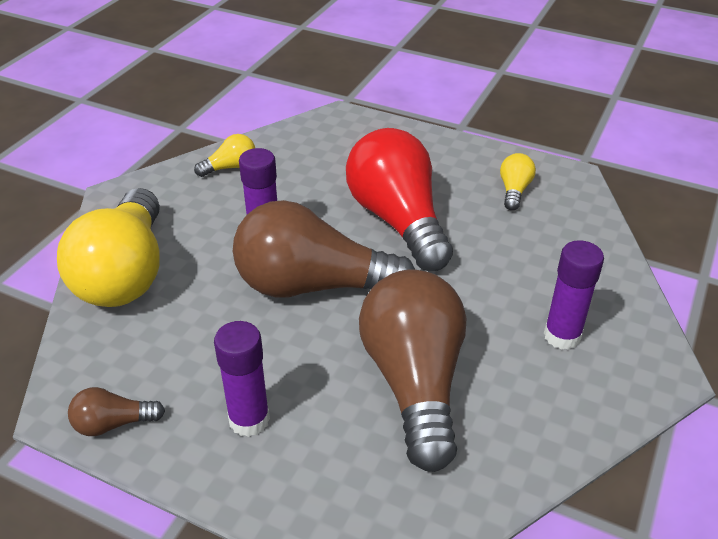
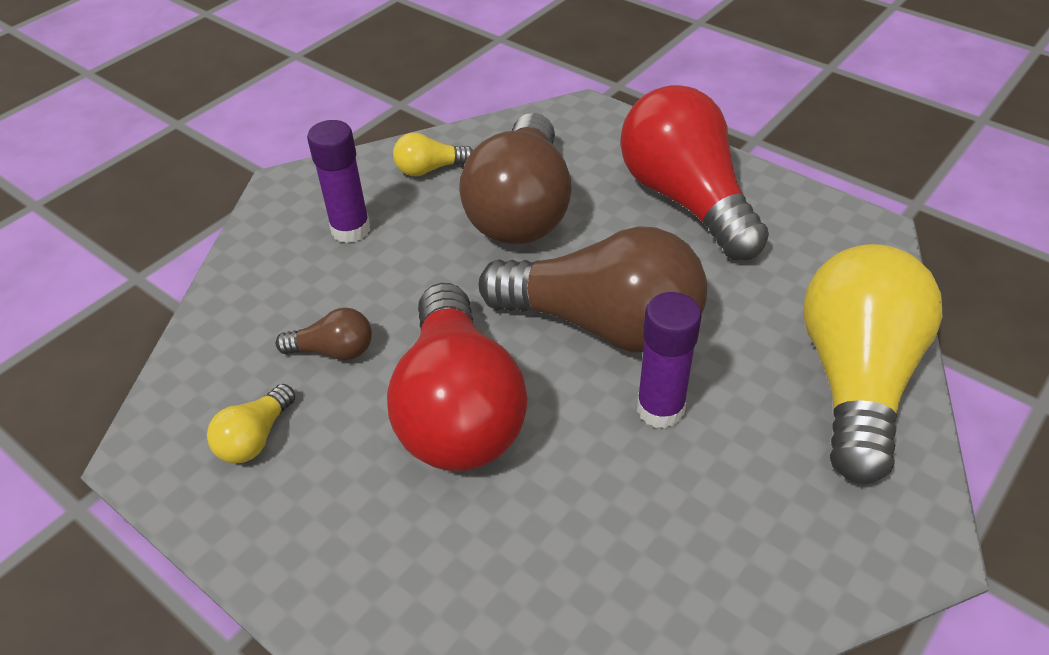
camera: 165 degrees left, 5 degrees up
brown light bulb [68,387,165,436] -> brown light bulb moved to [276,308,372,360]
yellow light bulb [194,134,255,177] -> yellow light bulb moved to [393,133,473,176]
purple glue stick [214,321,270,437] -> red light bulb [620,85,769,260]

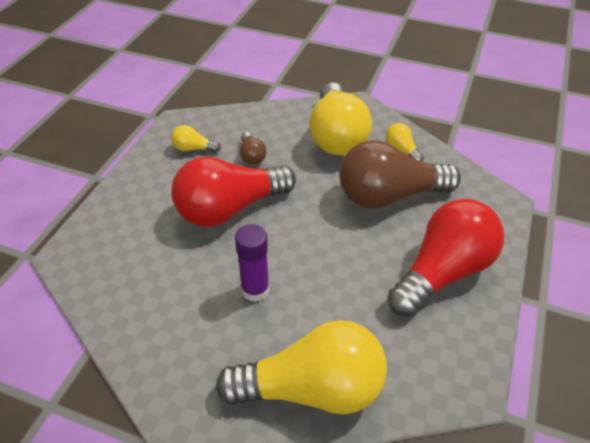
camera: 70 degrees right, 0 degrees up
purple glue stick [307,120,370,243] -> yellow light bulb [309,83,372,155]
brown light bulb [479,226,707,352] -> none

